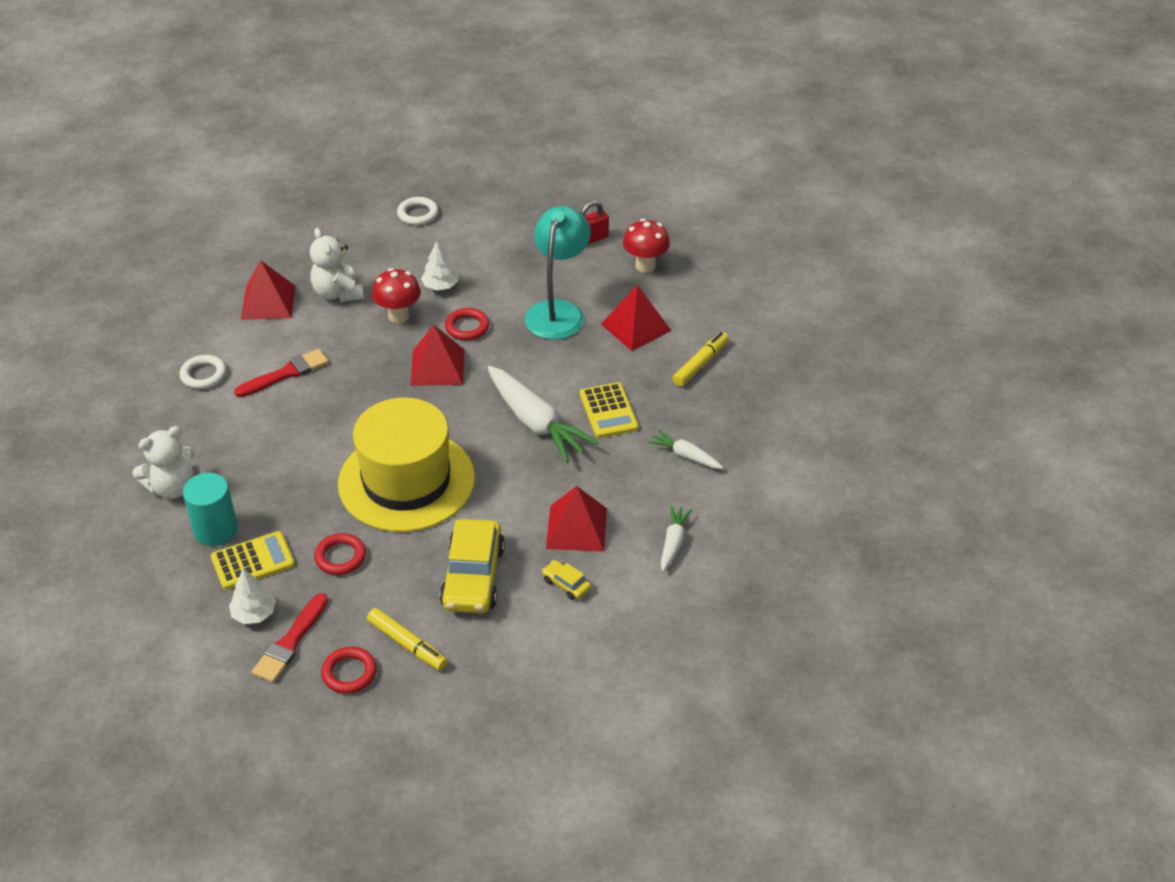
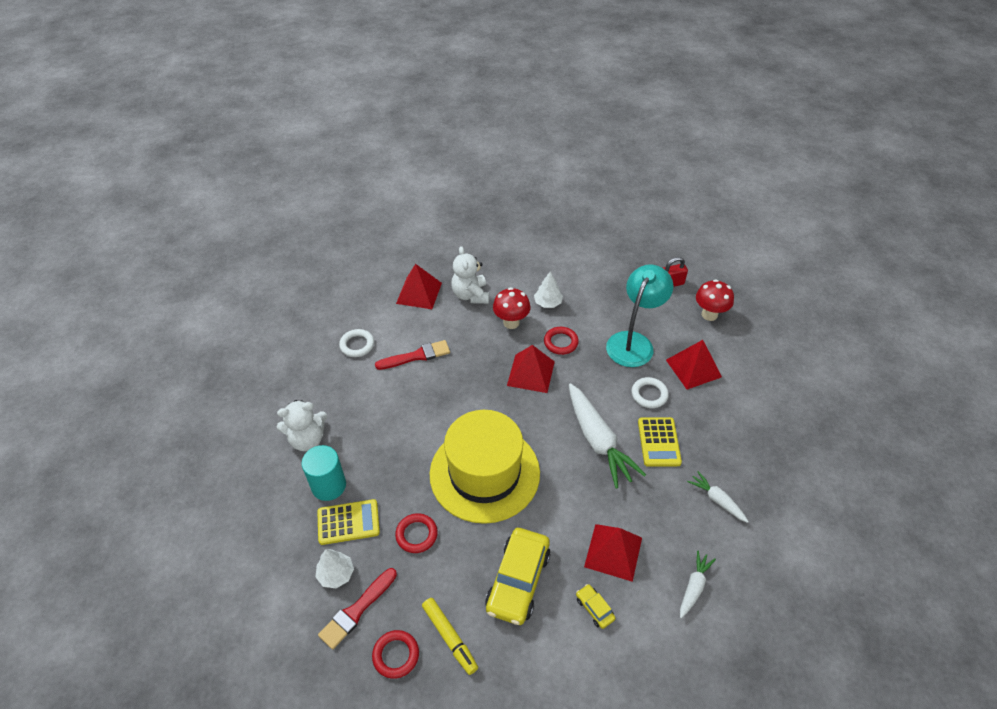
camera: 15 degrees right, 5 degrees up
white ring [397,197,438,225] -> white ring moved to [631,377,669,408]
yellow marker [672,332,729,387] -> none

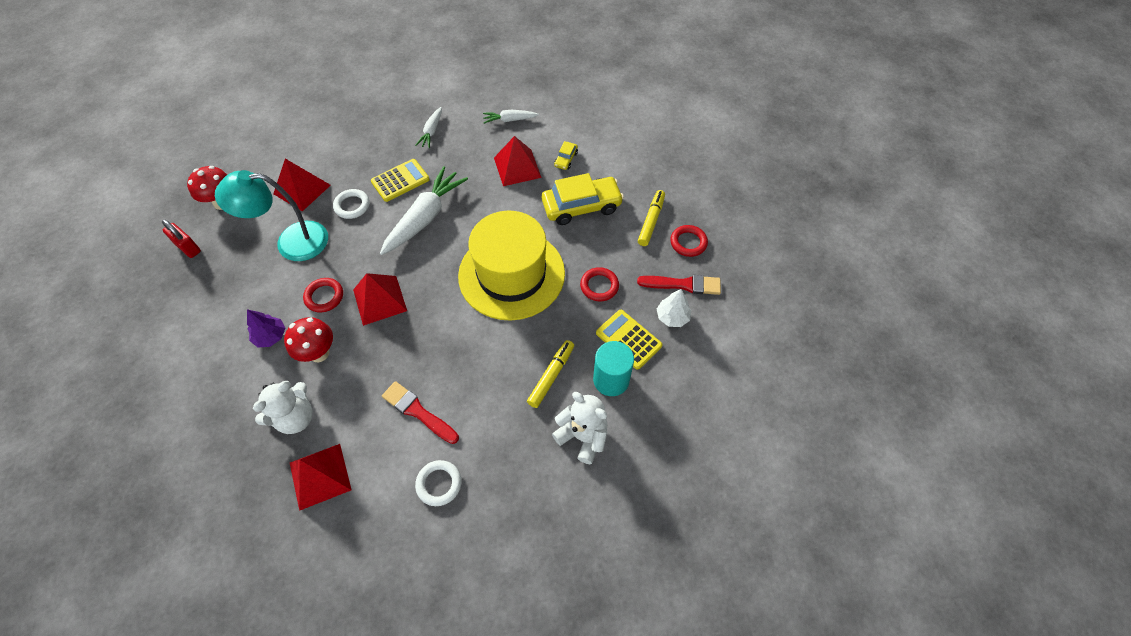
camera: 125 degrees left, 10 degrees up
white tree [534,272,563,308] -> purple tree [247,309,285,347]
none -> yellow marker [527,340,574,408]

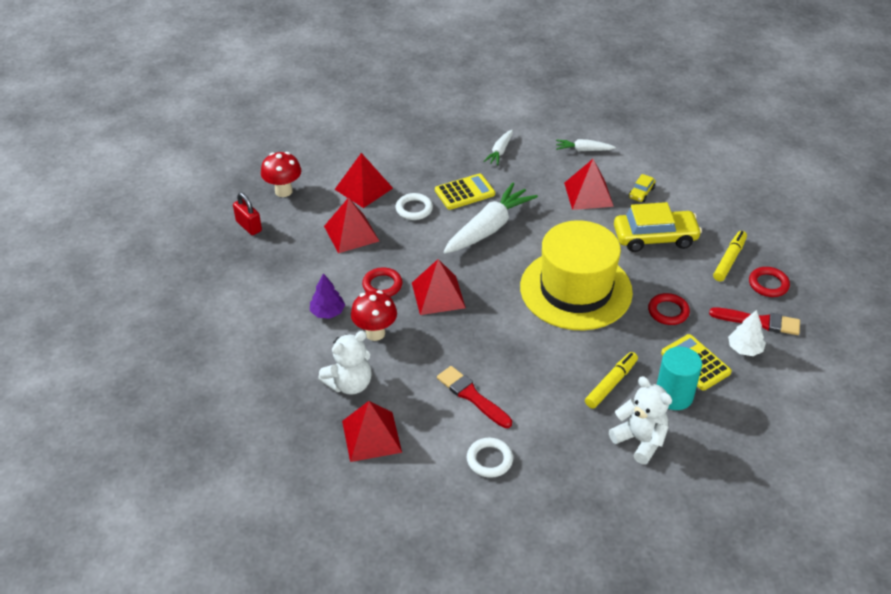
camera: 10 degrees right, 15 degrees down
turquoise lamp [215,170,328,261] -> red pyramid [324,197,379,253]

